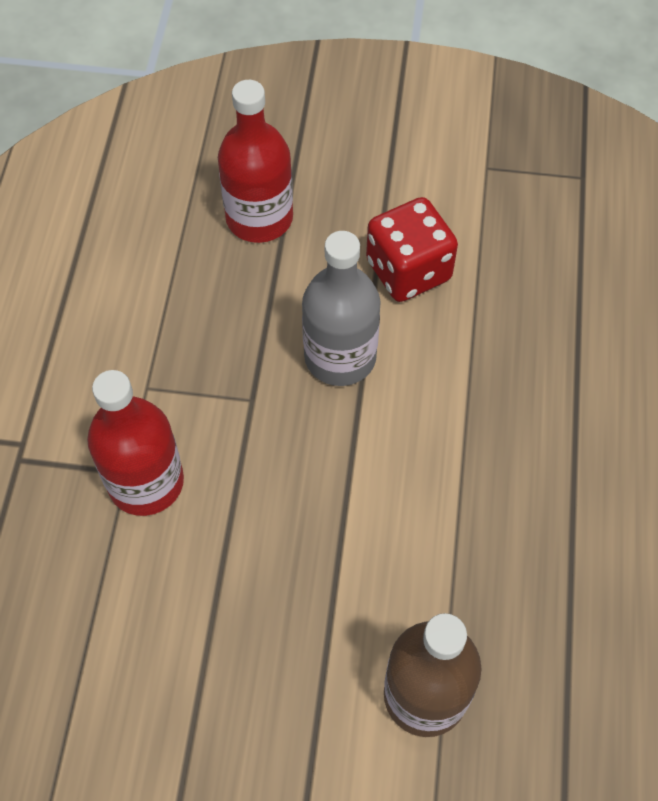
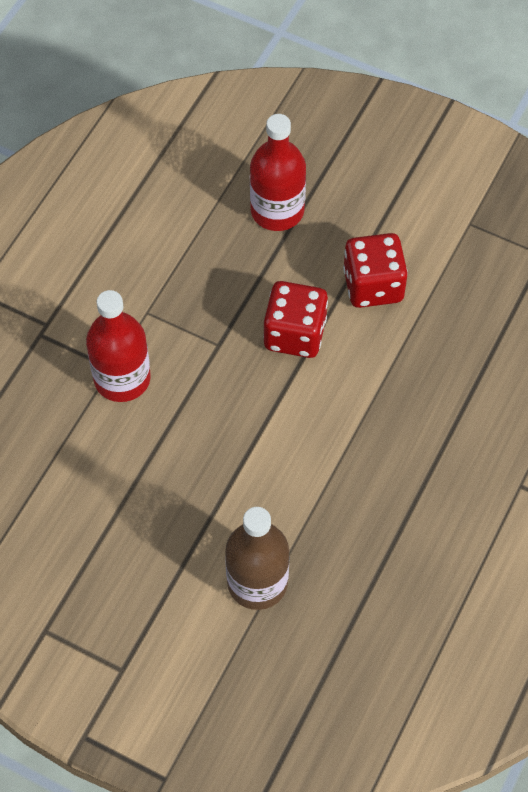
camera: 20 degrees right, 0 degrees up
grey bottle [302,231,381,386] -> red dice [263,281,328,358]

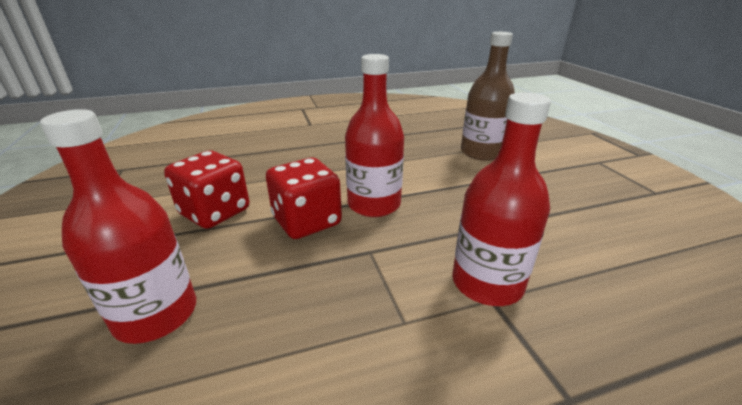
camera: 135 degrees left, 30 degrees down
none -> red bottle [345,54,404,217]

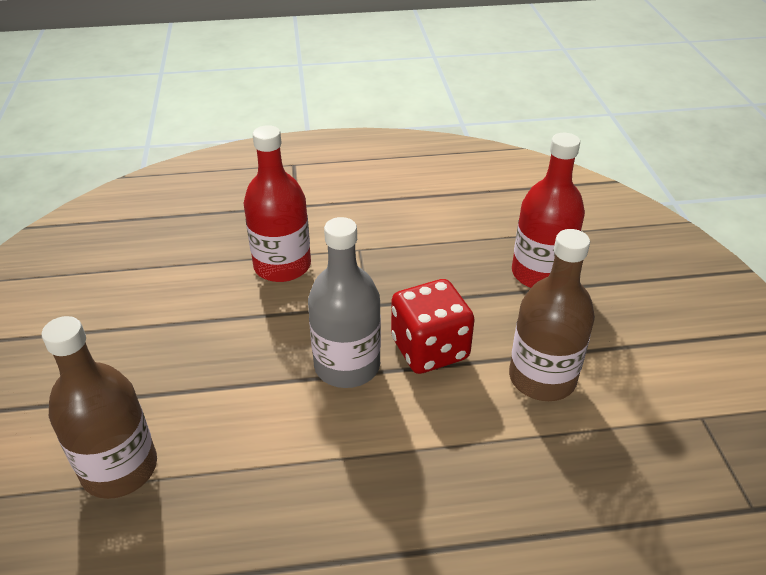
camera: 170 degrees left, 10 degrees up
red dice [164,150,249,229] -> brown bottle [509,229,595,401]
red bottle [345,54,404,217] -> grey bottle [308,217,381,388]

